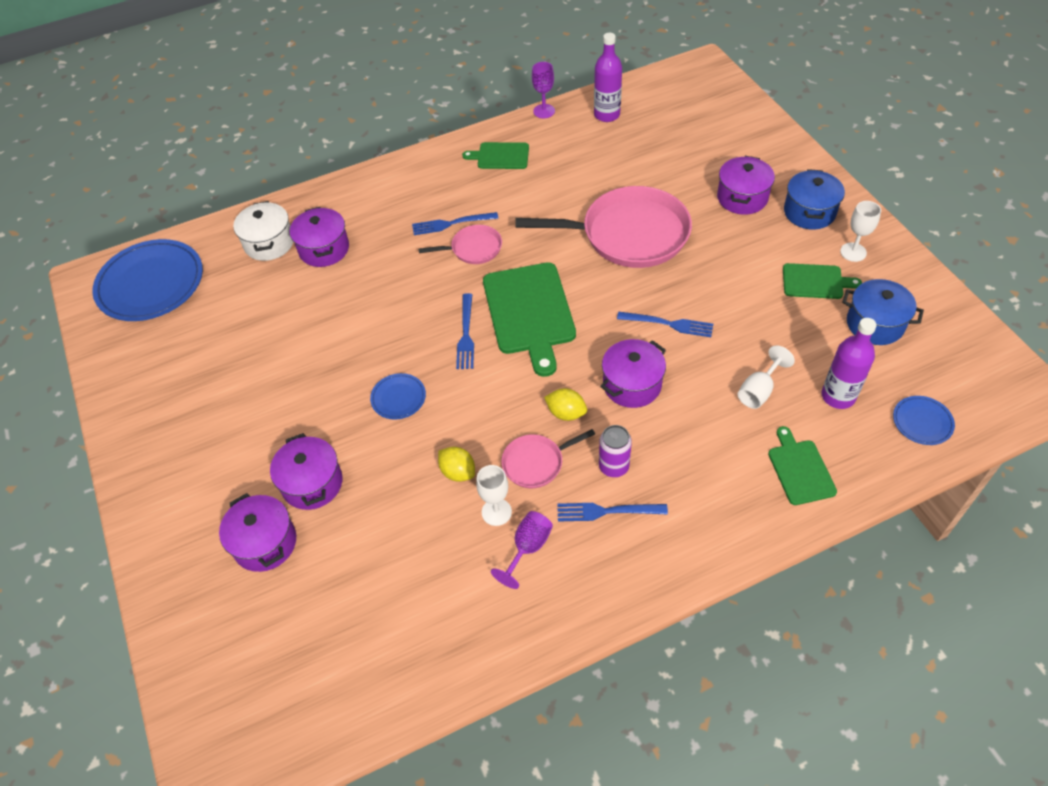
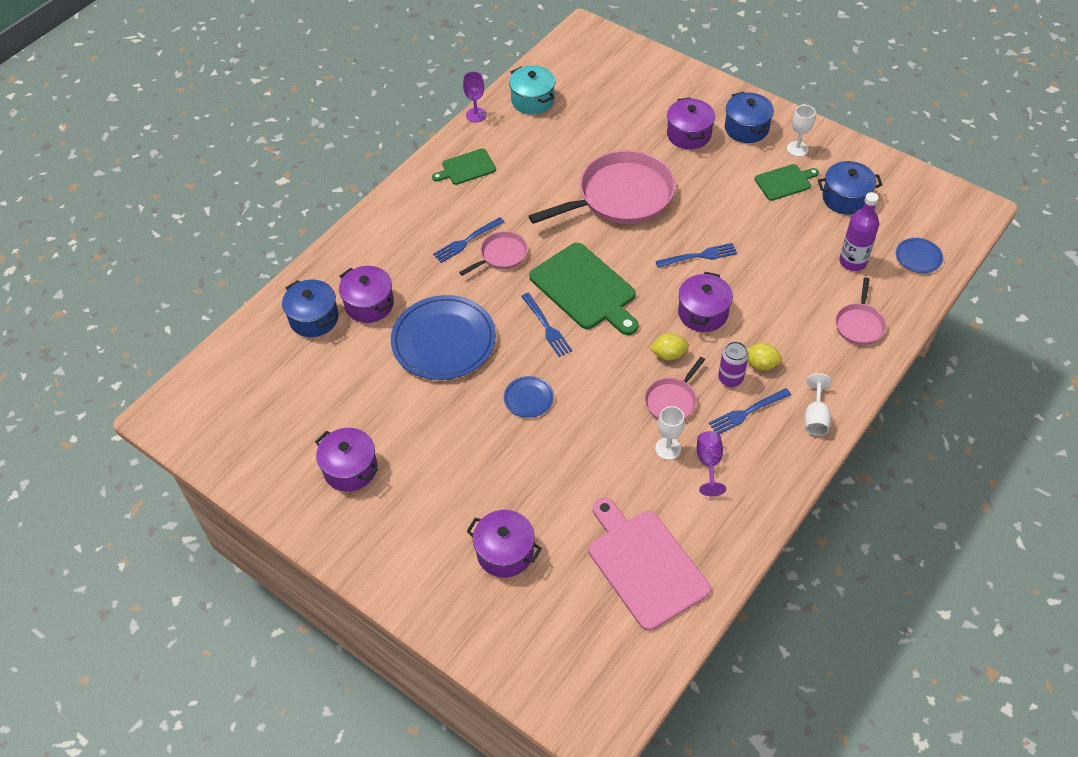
camera: 30 degrees left, 0 degrees up
blue plate [92,239,203,321] -> blue plate moved to [391,295,496,380]
white pot [233,201,293,261] -> blue pot [282,280,339,337]
purple pot [270,433,342,510] -> purple pot moved to [315,428,378,492]
yellow lemon [438,447,475,482] -> yellow lemon moved to [747,343,782,370]
purple bottle [594,33,622,122] -> turquoise pot [509,65,555,115]
white goblet [738,345,795,409] -> white goblet moved to [804,373,832,436]
green cutting board [768,426,837,505] -> pink pan [835,277,886,345]
none -> pink cutting board [588,498,711,631]

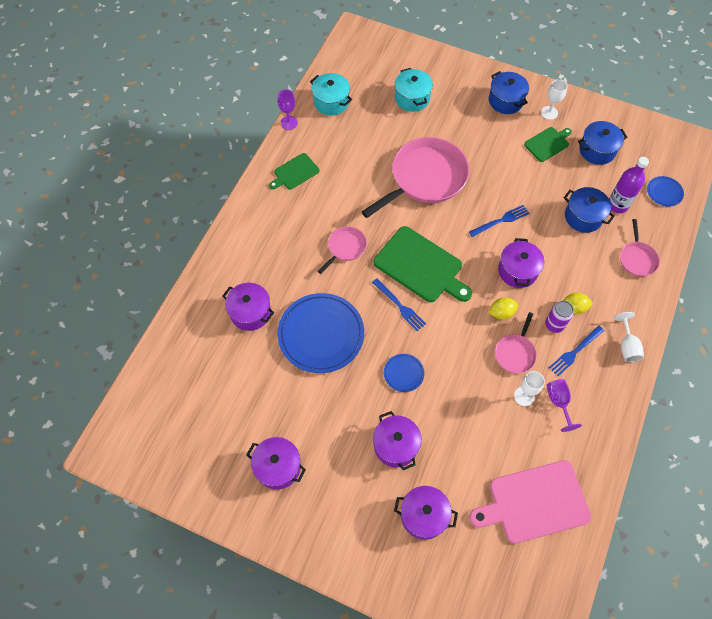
camera: 15 degrees left, 10 degrees up
blue pot [282,280,339,337] -> blue pot moved to [564,187,615,233]
blue fork [433,217,504,263] -> none
pink cutting board [588,498,711,631] -> pink cutting board turned 60 degrees counterclockwise [469,460,591,544]
purple pot [667,98,715,149] -> purple pot moved to [373,411,422,470]
none -> turquoise pot [395,68,433,112]

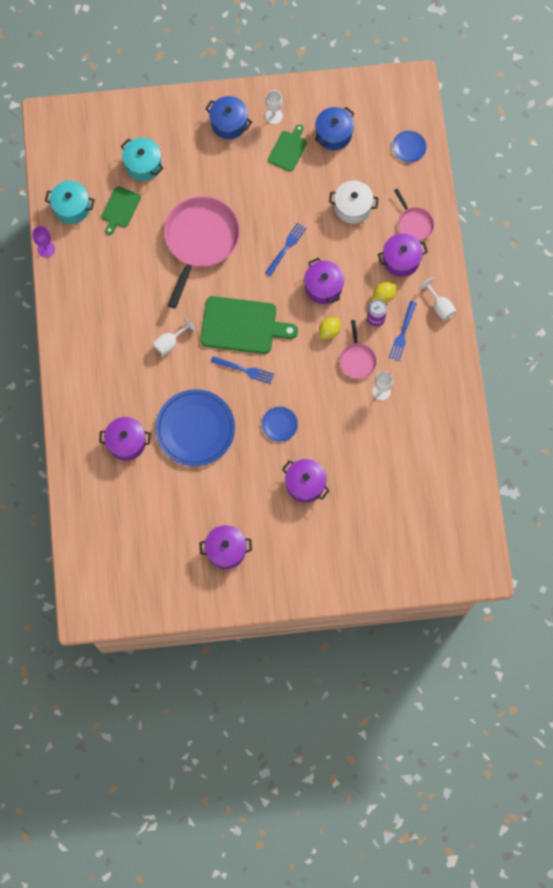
camera: 30 degrees left, 10 degrees up
green cutting board [269,153,320,190] -> green cutting board moved to [102,186,141,235]
pink pan [318,226,367,274] -> white goblet [153,317,196,356]
purple pot [394,486,458,540] -> purple pot moved to [378,233,428,277]
pink cutting board [469,460,591,544] -> none
purple goblet [547,379,582,432] -> none
blue pot [564,187,615,233] -> white pot [329,180,379,224]
purple bottle [609,157,649,213] -> none

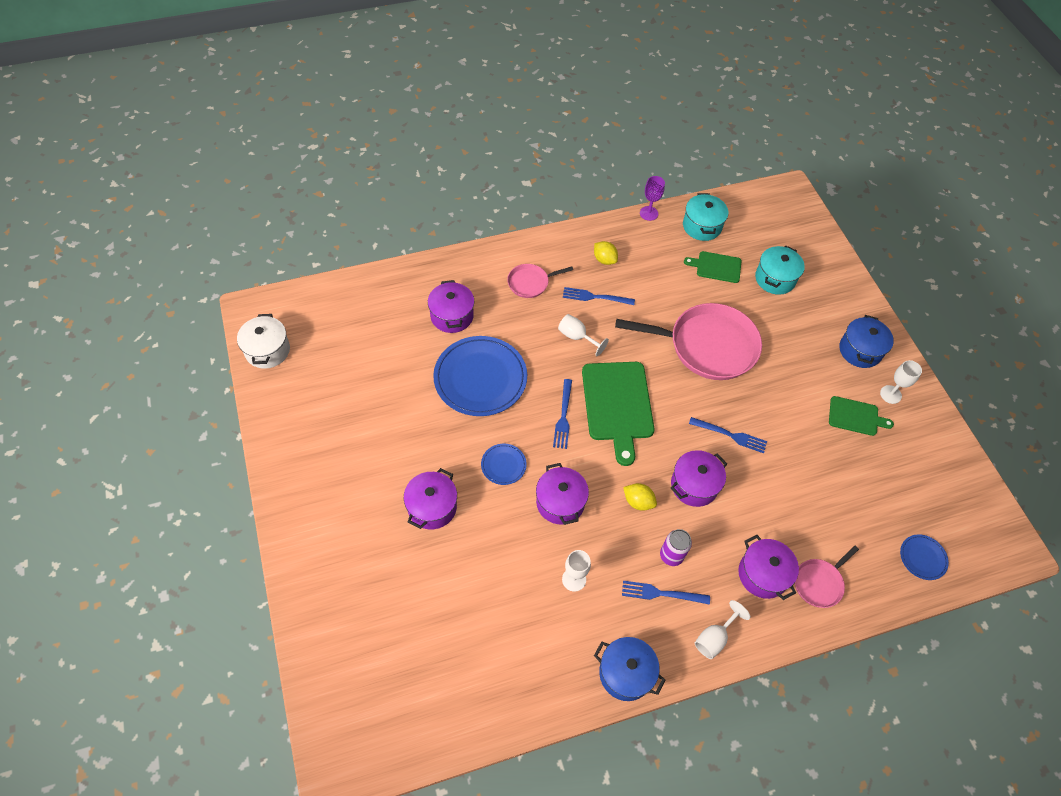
camera: 75 degrees right, 15 degrees down
purple pot [199,525,252,569] -> purple pot moved to [536,463,589,525]
blue pot [315,107,355,150] -> blue pot moved to [594,637,666,701]
white pot [329,180,379,224] -> white pot moved to [237,314,290,369]
pink pan [340,320,377,379] -> pink pan moved to [507,264,573,298]
yellow lemon [372,282,397,303] -> yellow lemon moved to [594,241,618,265]
none -> blue fork [563,287,635,305]

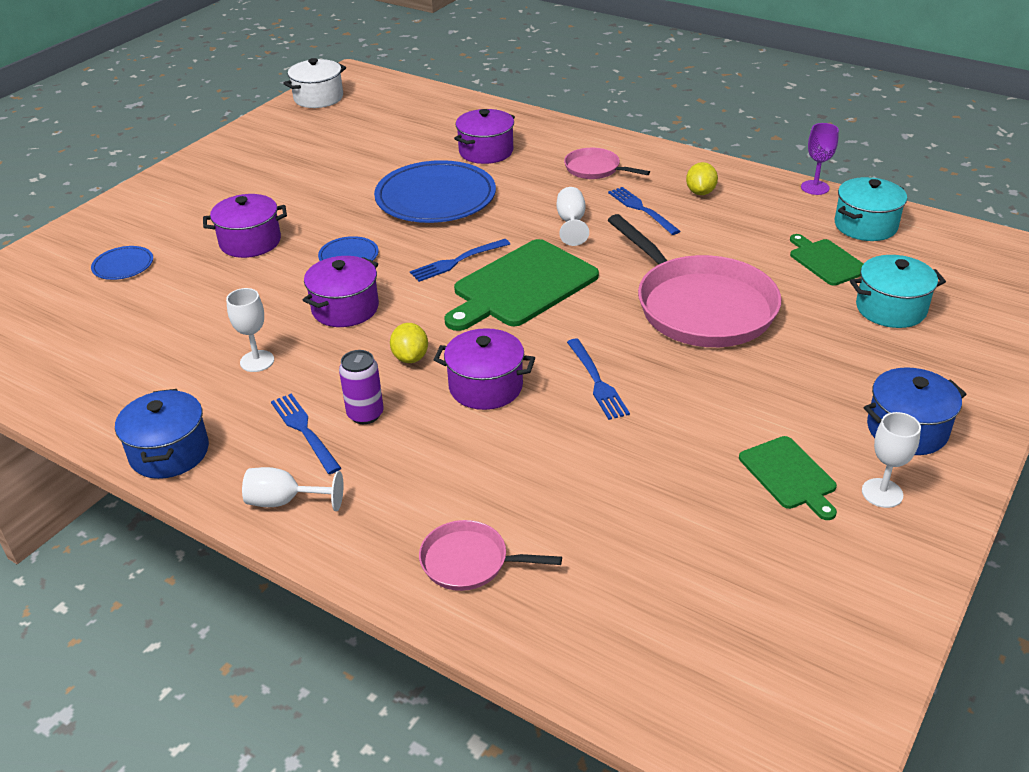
camera: 55 degrees right, 20 degrees down
purple pot [738,535,799,600] -> none
blue plate [900,534,949,580] -> blue plate moved to [91,246,153,280]

